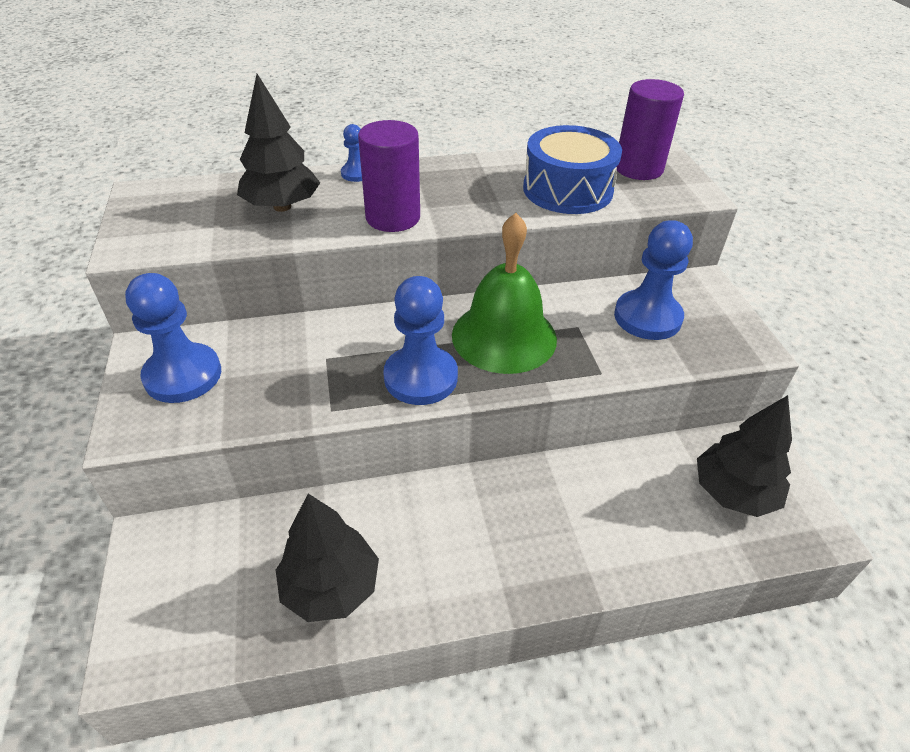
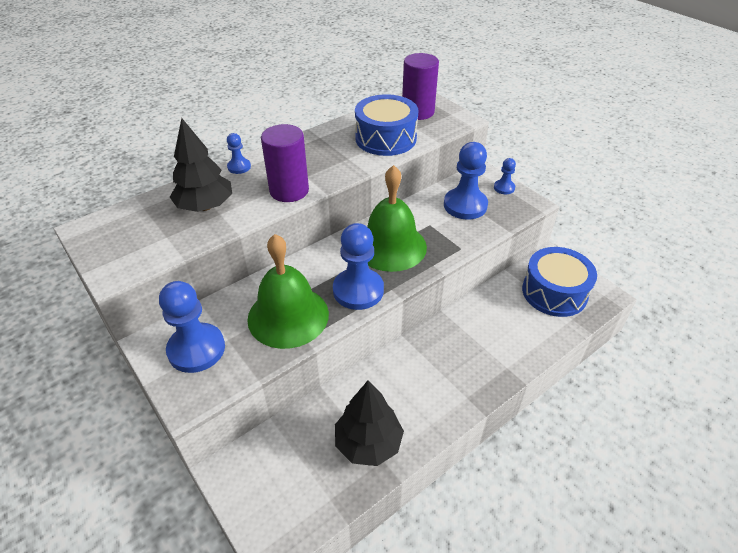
camera: 25 degrees left, 0 degrees up
black tree [697,395,792,517] -> blue drum [522,247,597,317]
none -> green bell [247,234,329,349]
none -> blue pawn [494,158,516,194]

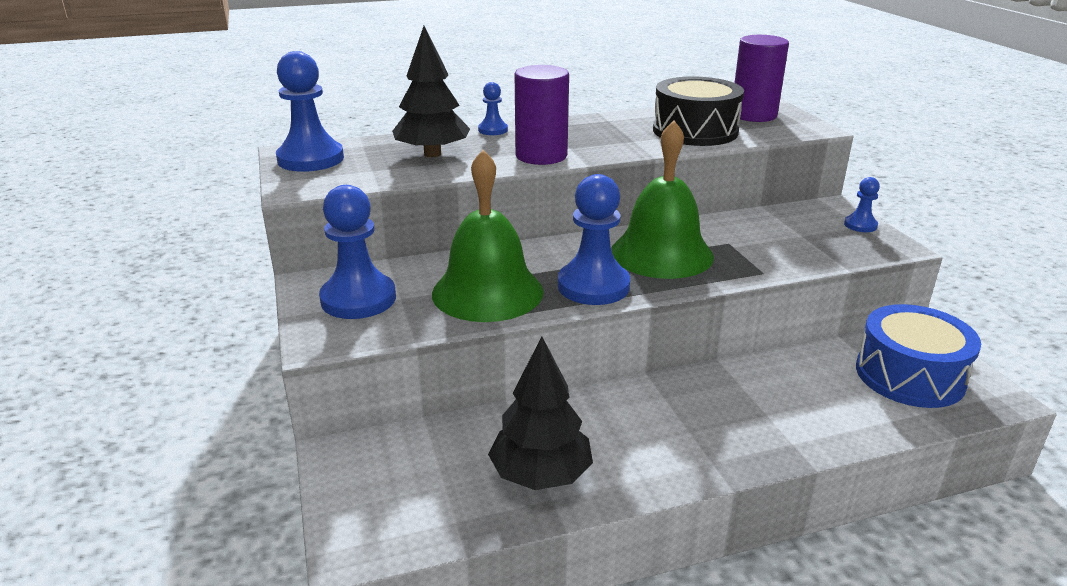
camera: 20 degrees right, 15 degrees down
blue drum [355,94,419,156] -> black drum [653,76,744,146]
blue pawn [444,142,488,219] -> blue pawn moved to [276,51,344,172]

